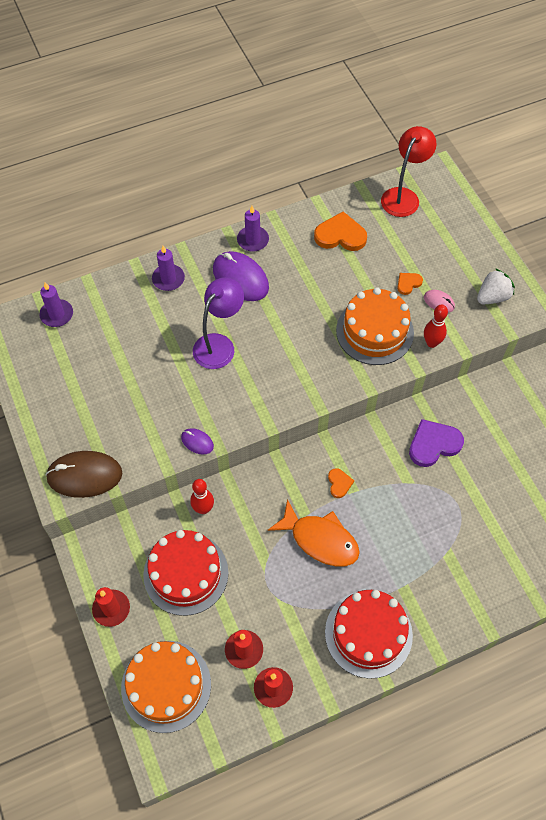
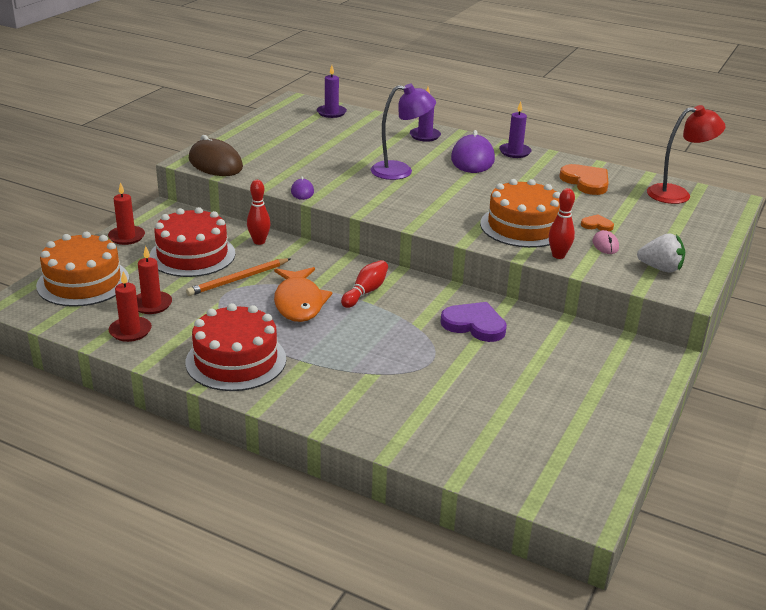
camera: 50 degrees right, 30 degrees down
orange heart [328,468,354,498] -> red bowling pin [341,260,388,308]
none -> orange pencil [186,258,291,296]

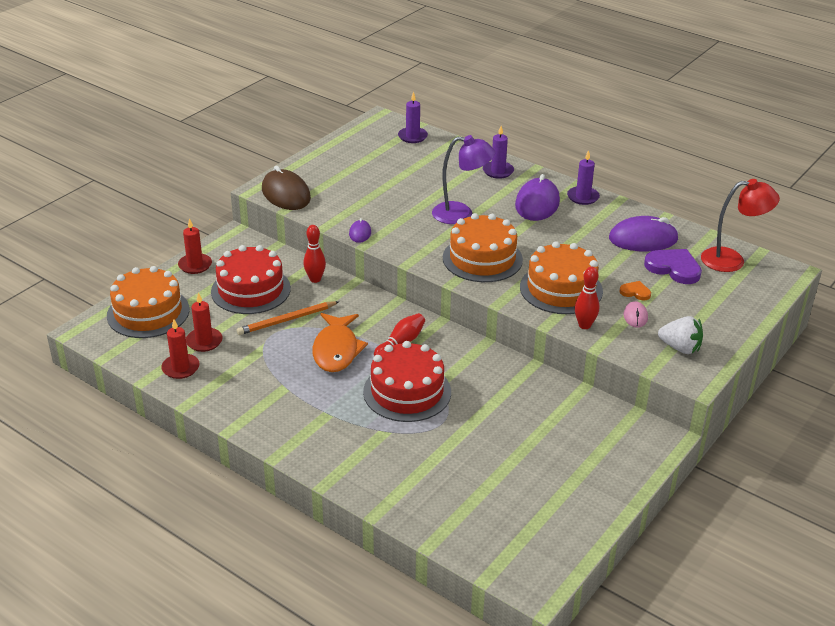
camera: 10 degrees right, 5 degrees up
red cake [185,303,286,391] -> red cake moved to [363,341,451,422]
purple heart [440,302,507,342] -> purple heart moved to [644,249,702,284]
orange heart [559,164,609,195] -> purple mouse [609,216,679,251]
none -> orange cake [443,213,523,282]

